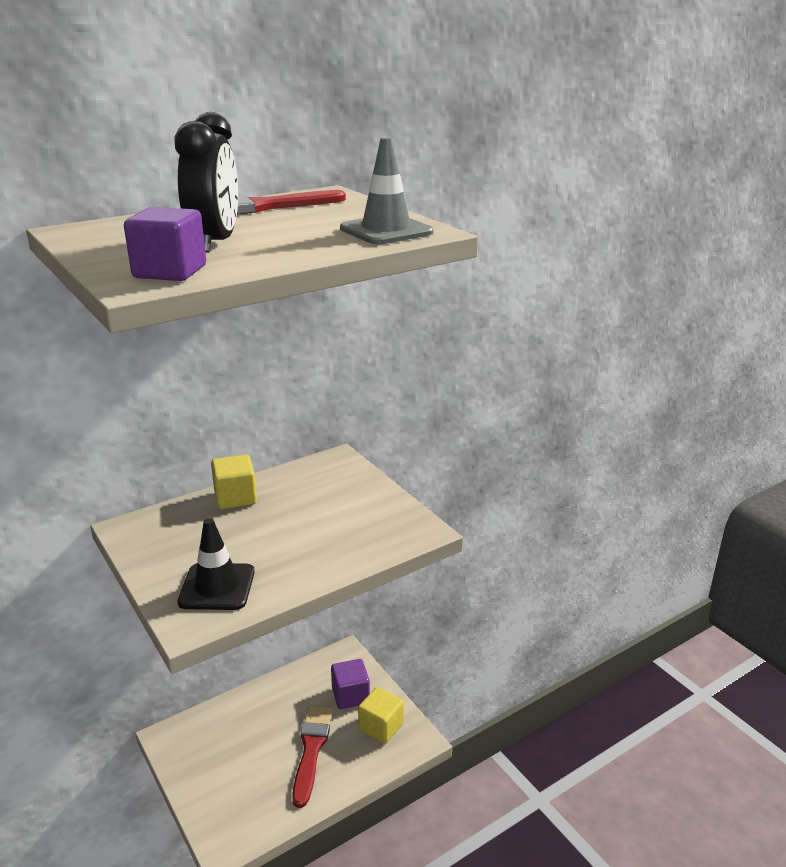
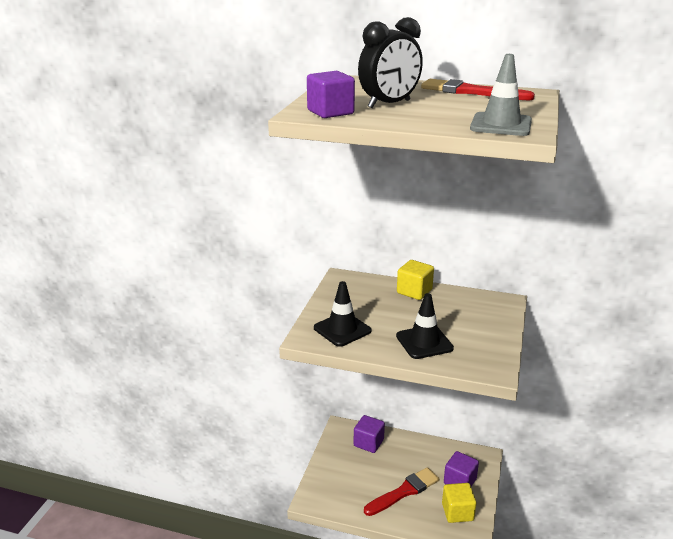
camera: 50 degrees right, 0 degrees up
none -> purple cube [354,415,385,453]
none -> black traffic cone [396,293,454,359]

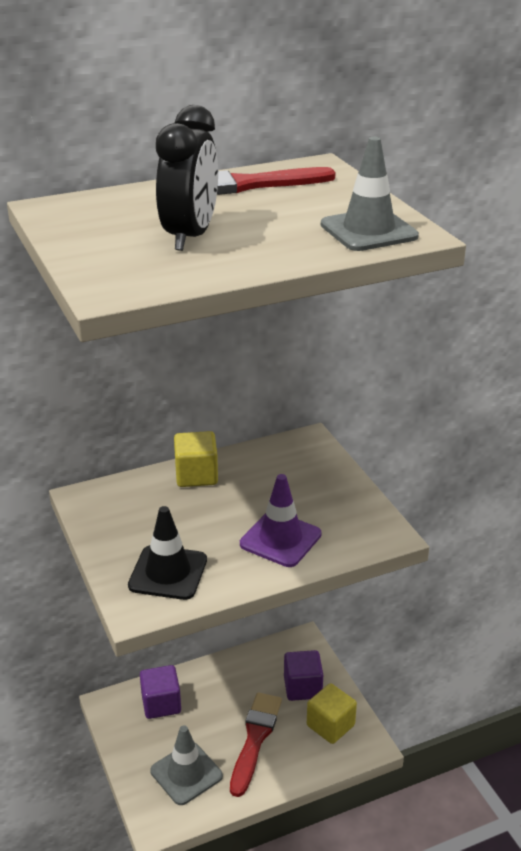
camera: 40 degrees left, 5 degrees up
purple cube [307,71,355,118] -> none
black traffic cone [396,293,454,359] -> purple traffic cone [240,474,322,567]
none -> grey traffic cone [150,725,223,805]

